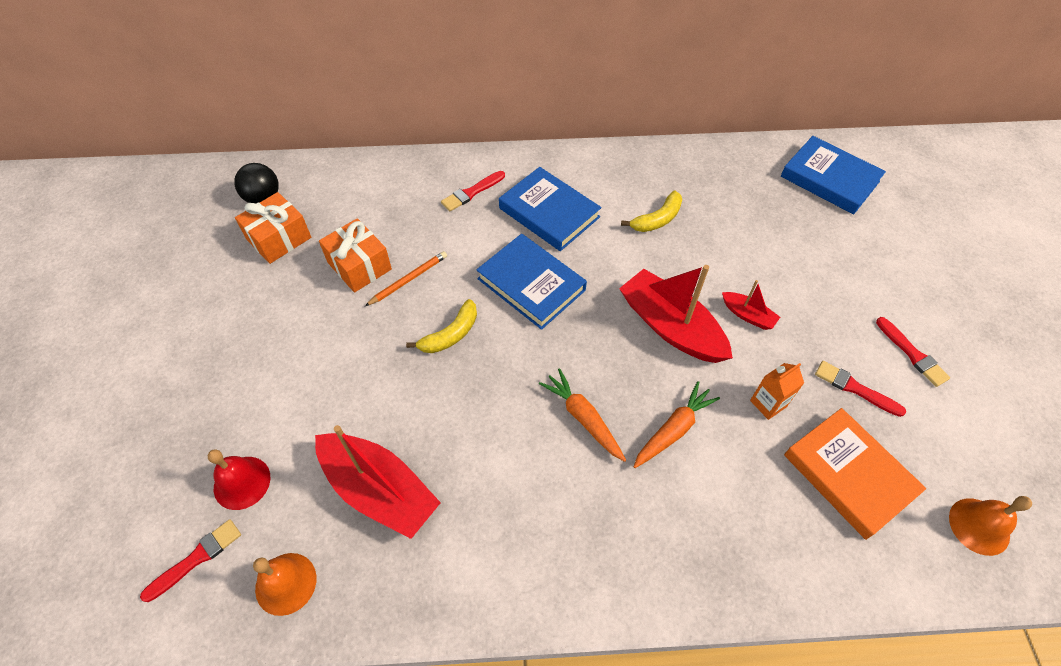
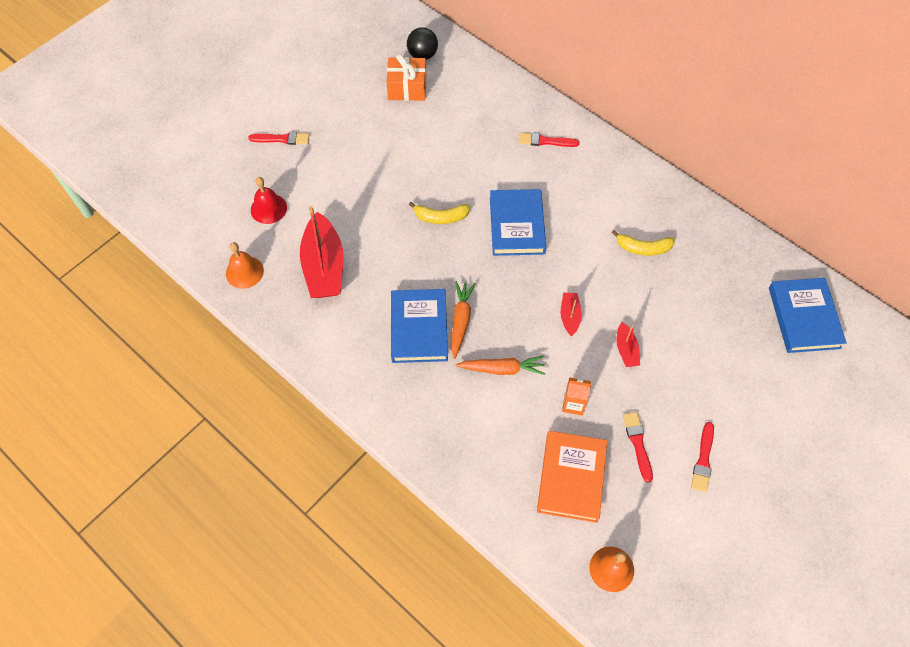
camera: 45 degrees right, 5 degrees up
red brush [140,519,241,602] -> red brush moved to [248,132,309,145]
orange gift [319,218,392,293] -> none
orange pencil [365,251,447,306] -> none
blue book [499,167,602,251] -> blue book moved to [391,289,448,363]
red boat [619,265,733,363] -> red boat [561,293,582,336], size x0.48

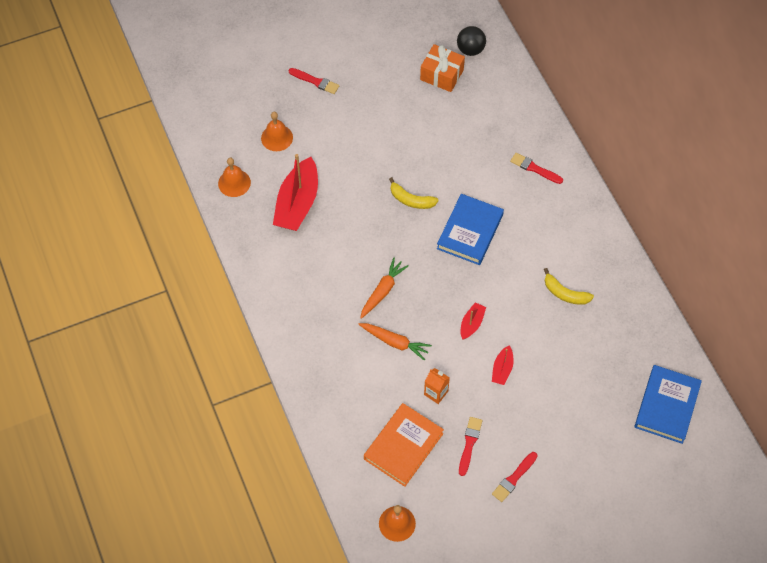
camera: 25 degrees right, 0 degrees up
red bell [251,177,287,224] -> orange bell [261,112,293,151]
blue book [391,289,448,363] -> none

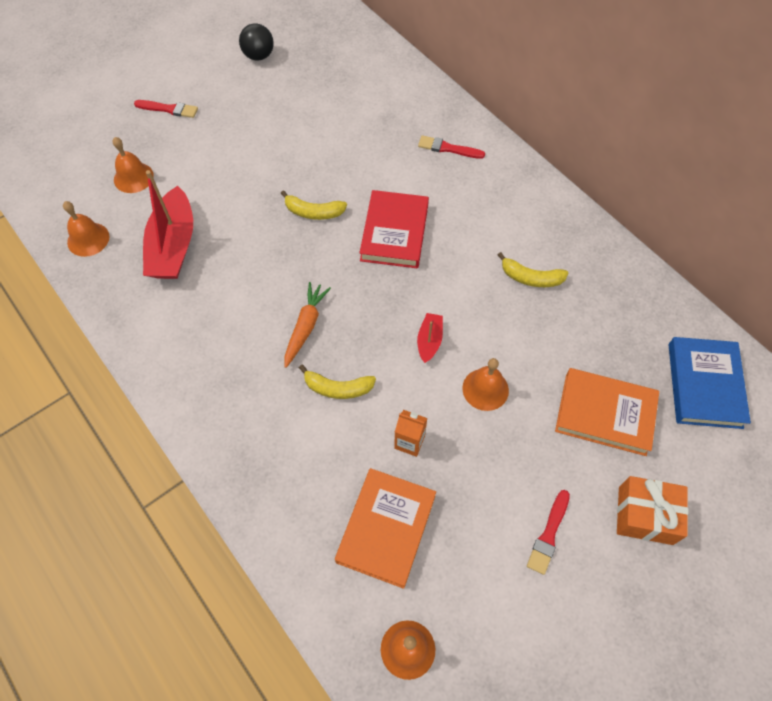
camera: 15 degrees left, 0 degrees up
orange carrot [358,323,432,361] -> yellow banana [299,365,376,399]
orange gift [420,44,465,92] -> orange gift moved to [617,476,688,545]
blue book [437,194,504,265] -> red book [359,190,429,268]
black ball [457,26,486,56] -> black ball moved to [239,23,274,61]
red brush [459,417,482,476] -> none
red boat [492,345,513,385] -> orange bell [462,358,509,411]
none -> orange book [555,368,659,456]

